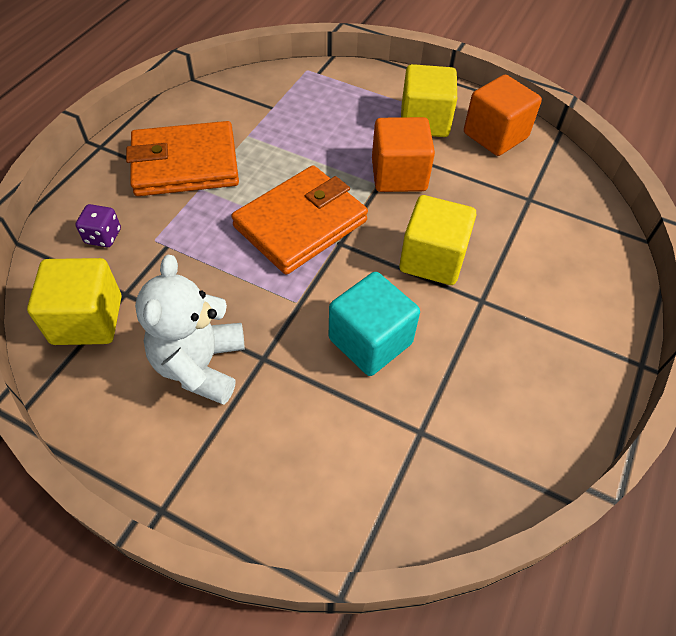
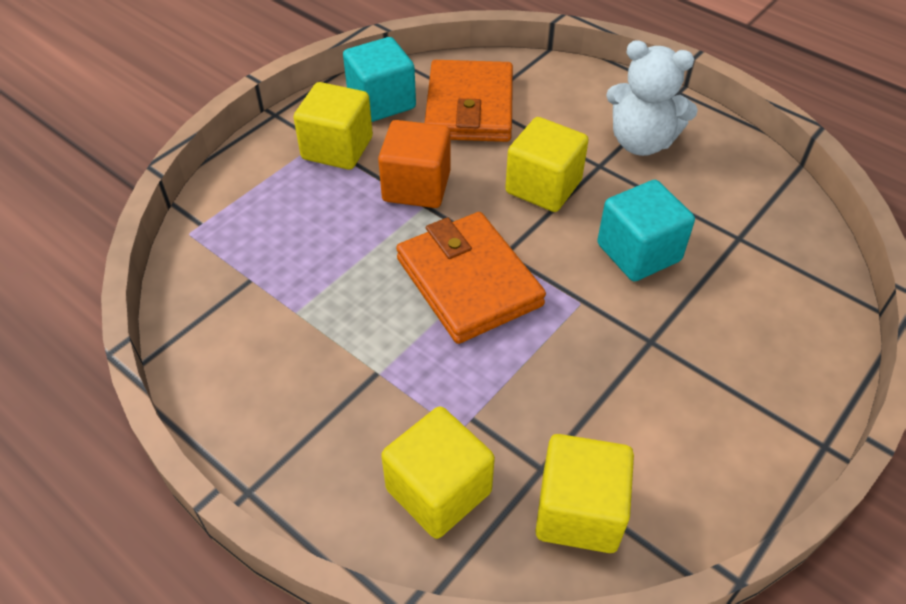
camera: 75 degrees left, 5 degrees down
purple dice [75,204,121,247] -> yellow cube [381,407,495,539]
orange wallet [126,121,239,196] -> orange wallet moved to [425,60,513,142]
white teddy bear [135,255,245,405] -> white teddy bear moved to [606,40,698,156]
orange cube [464,75,542,156] -> turquoise cube [343,37,416,122]

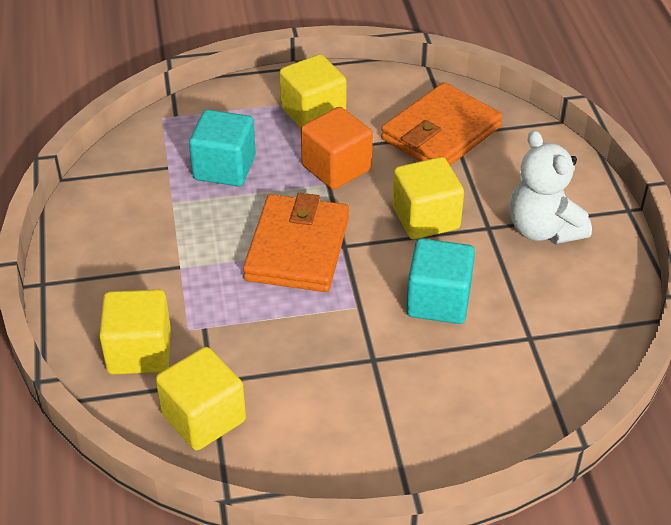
camera: 40 degrees right, 5 degrees down
turquoise cube [343,37,416,122] -> turquoise cube moved to [189,110,256,187]

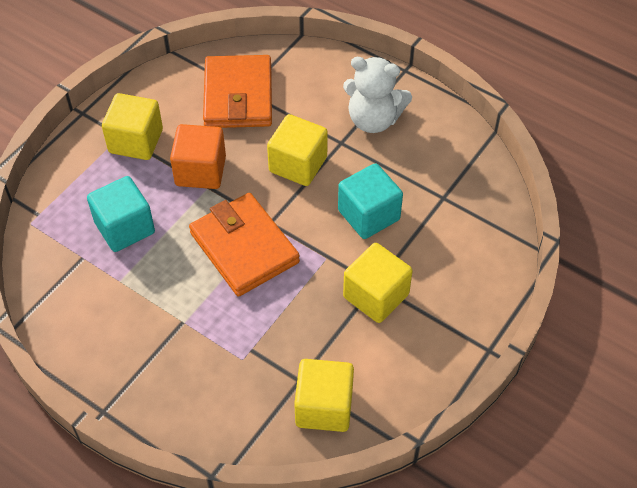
camera: 45 degrees left, 10 degrees up
yellow cube [99,290,171,374] -> yellow cube moved to [343,243,413,323]

